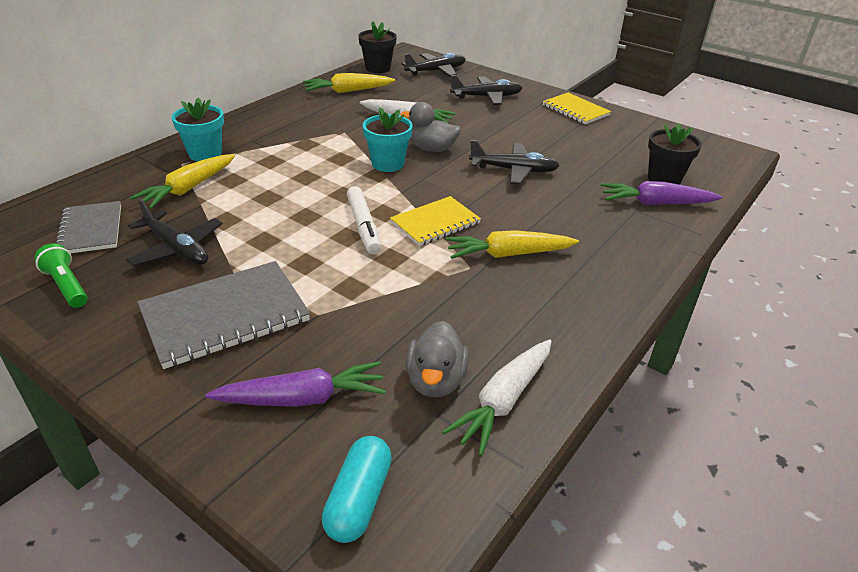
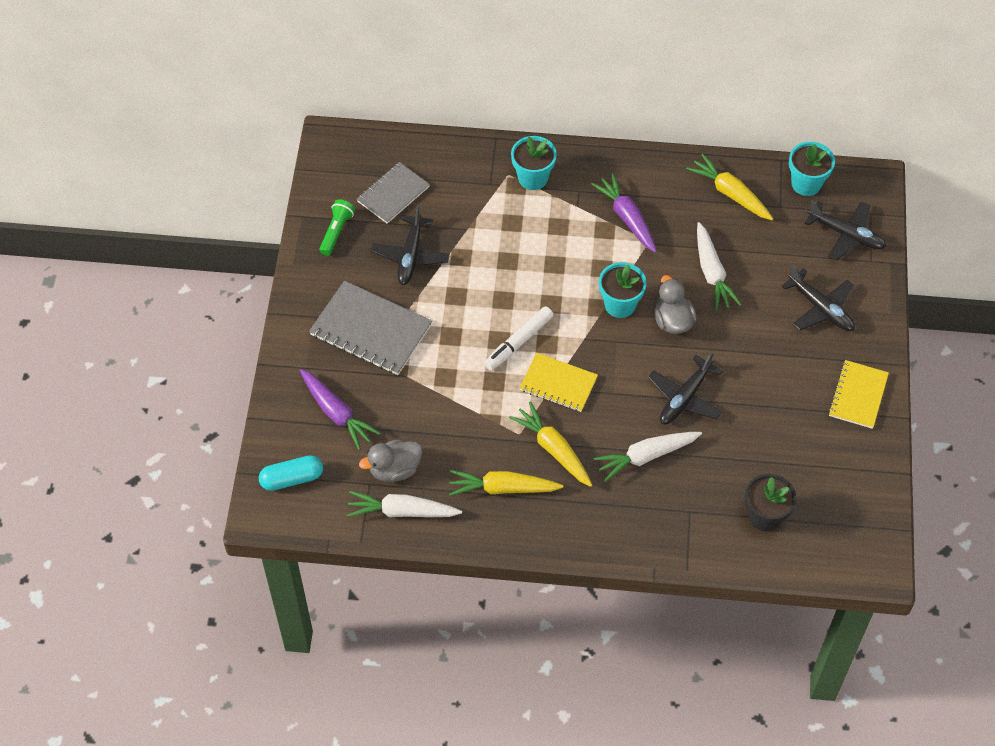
camera: 60 degrees right, 20 degrees up
yellow carrot [130,154,235,209] -> yellow carrot moved to [449,470,563,496]
black flower pot [358,22,397,73] -> turquoise flower pot [789,142,835,196]
black plane [469,140,560,185] -> black plane turned 60 degrees clockwise [648,351,723,424]
purple carrot [601,181,722,205] -> purple carrot moved to [591,173,657,253]
none -> white carrot [593,432,702,482]

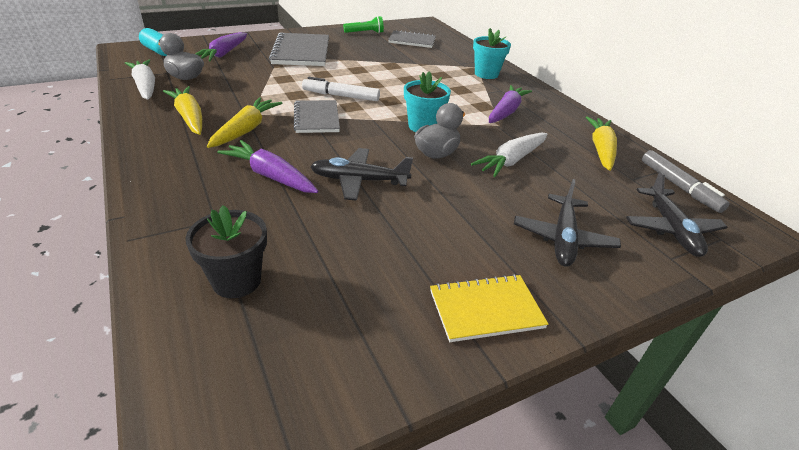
camera: 55 degrees right, 20 degrees down
black plane [371,205,450,285] -> none
yellow notebook [520,353,598,412] -> grey notebook [294,100,340,133]
white carrot [593,432,702,482] -> purple carrot [217,140,318,193]
turquoise flower pot [789,142,835,196] -> grey marker [642,150,730,213]

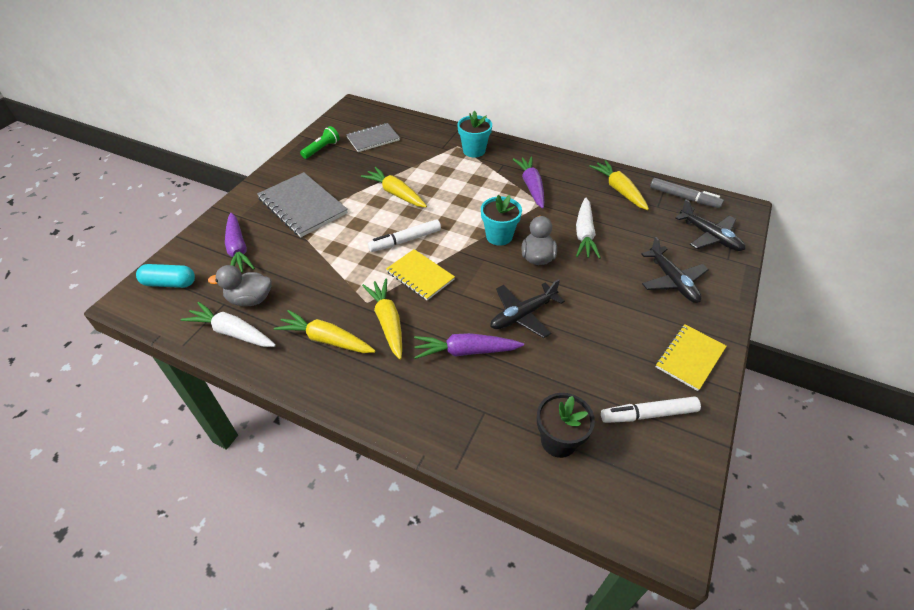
camera: 35 degrees left, 10 degrees up
grey notebook [294,100,340,133] -> yellow notebook [386,249,455,300]
none -> yellow carrot [361,167,427,207]
none -> white marker [601,397,701,423]

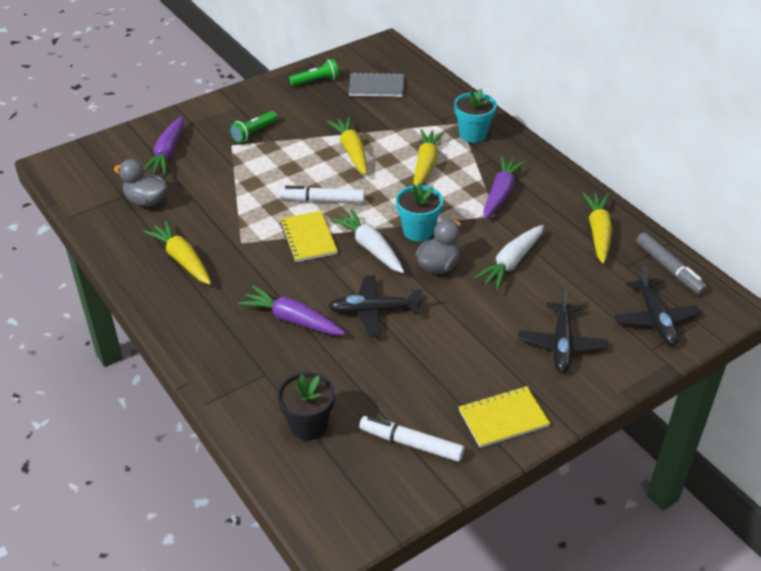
camera: 30 degrees right, 5 degrees down
turquoise capsule [136,264,195,288] -> none
white carrot [181,302,276,347] -> white carrot moved to [331,209,404,273]
grey notebook [257,172,348,237] -> green flashlight [229,111,278,143]
yellow carrot [362,279,402,360] -> yellow carrot moved to [413,129,445,185]

